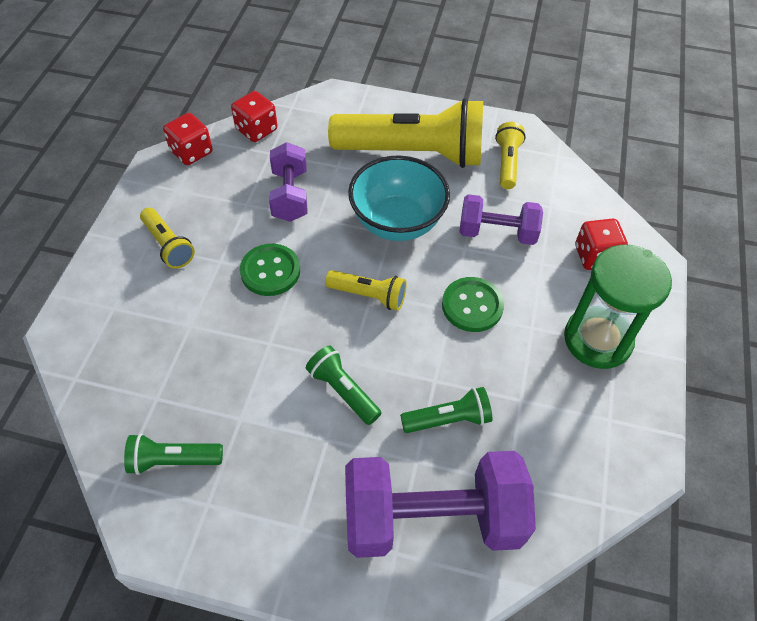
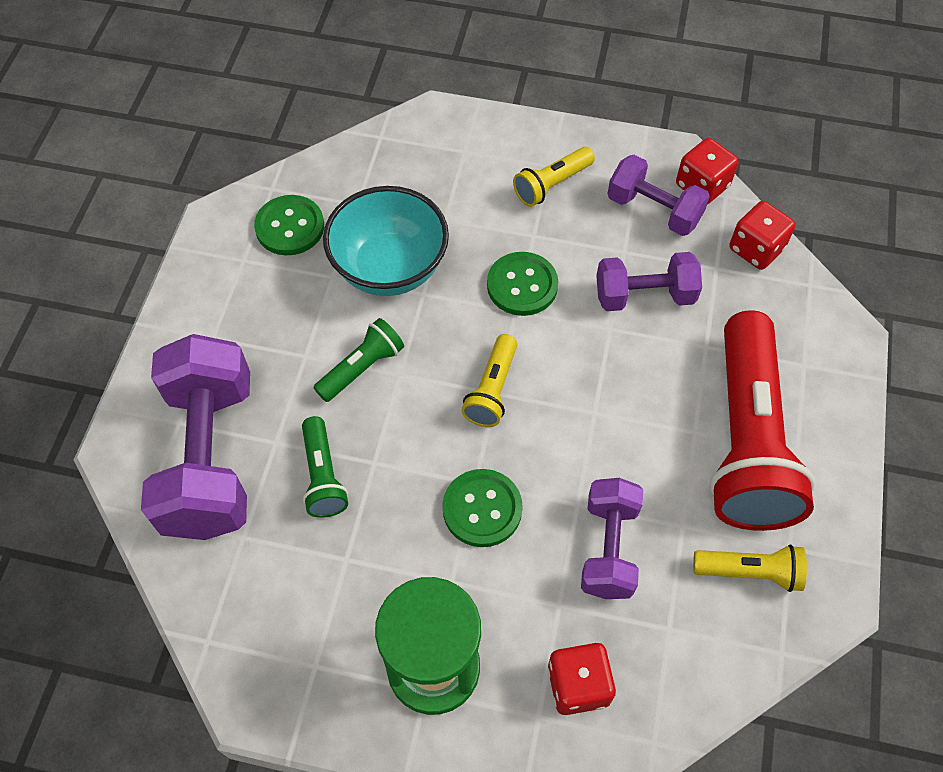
camera: 90 degrees right, 5 degrees up
green flashlight [124,434,223,475] -> green button [254,195,324,255]
yellow flashlight [328,98,483,168] -> red flashlight [709,310,816,531]
turquoise bowl [348,155,450,241] -> turquoise bowl moved to [323,186,449,296]
none -> purple dumbbell [607,155,710,236]

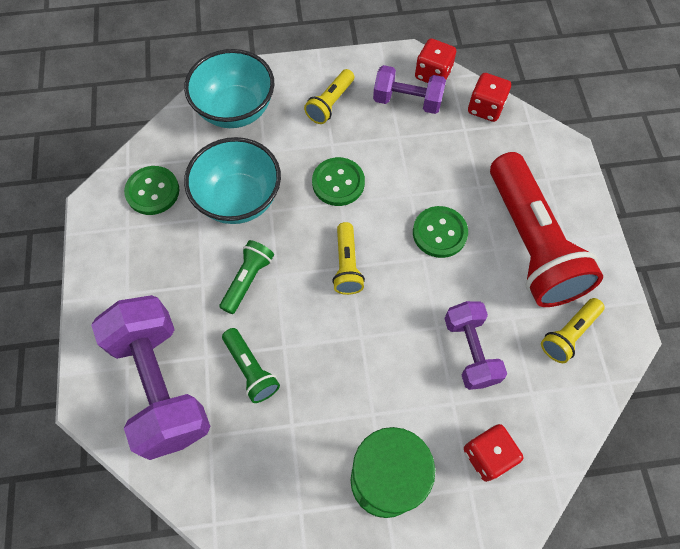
camera: 20 degrees left, 5 degrees up
green button [442,469,523,547] -> green button moved to [413,206,468,258]
purple dumbbell [596,252,702,311] -> none
yellow flashlight [693,545,807,592] -> yellow flashlight turned 150 degrees clockwise [541,298,604,363]
none -> turquoise bowl [184,49,274,128]

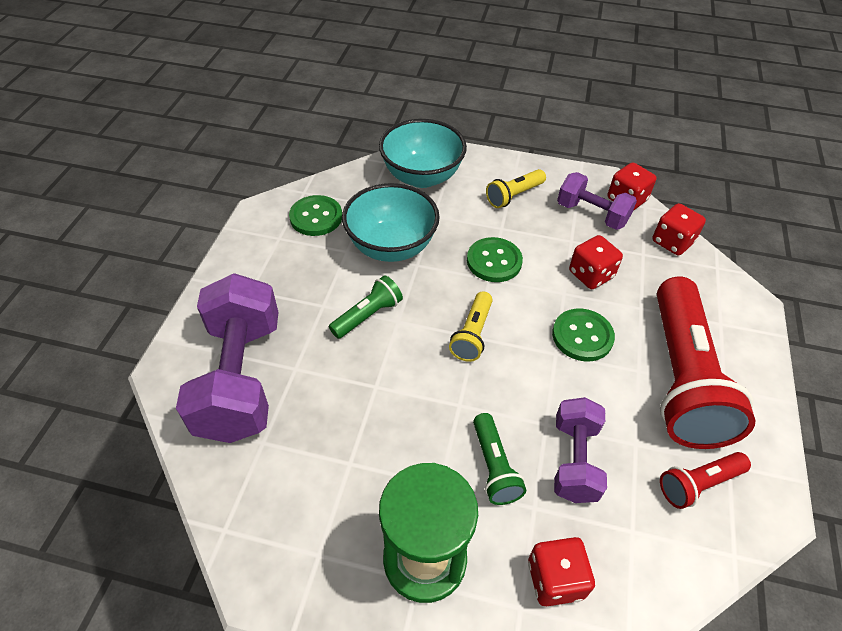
camera: 20 degrees right, 15 degrees down
green flashlight [222,328,280,403] -> green flashlight moved to [473,413,526,505]
yellow flashlight [541,298,604,363] -> red flashlight [660,452,751,509]
none -> red dice [569,235,623,289]

